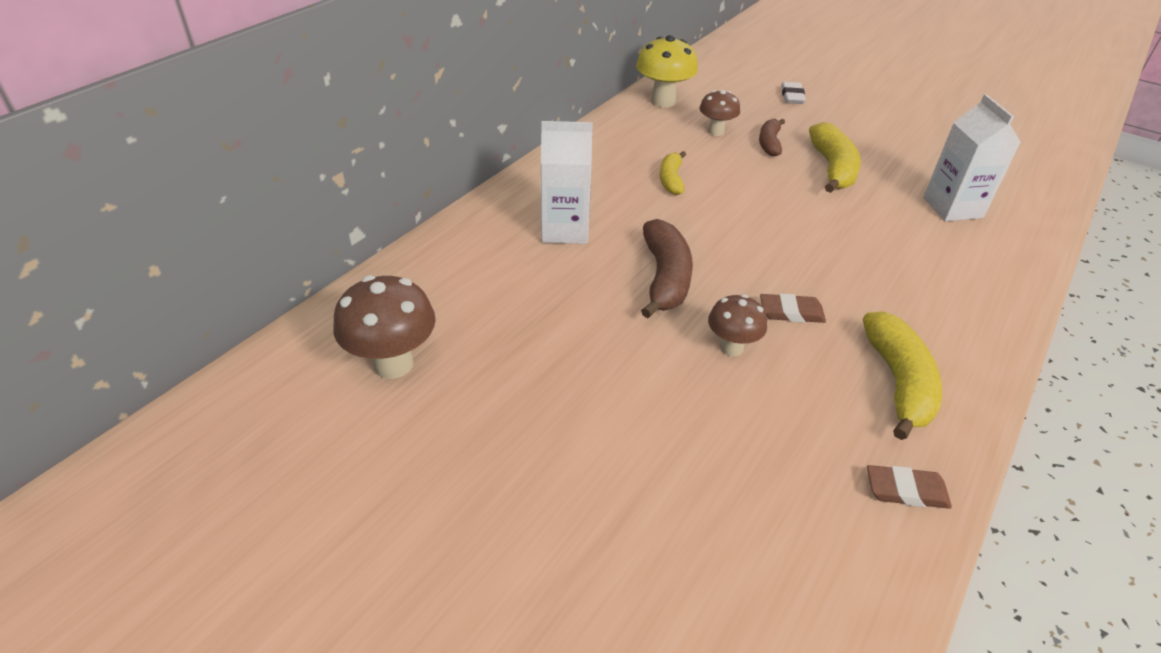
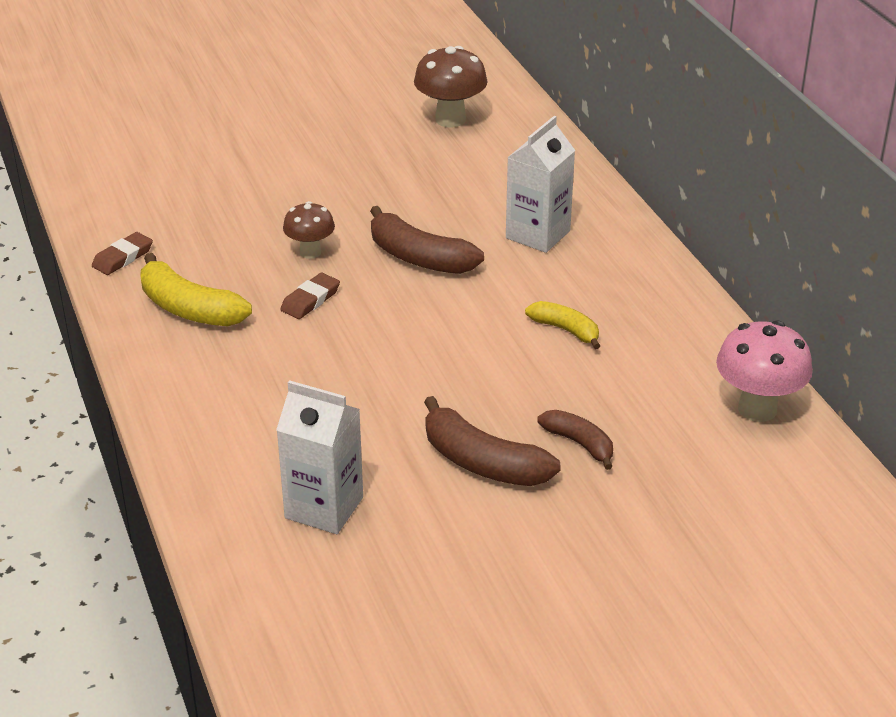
camera: 125 degrees right, 5 degrees down
yellow mushroom [636,35,698,108] -> pink mushroom [716,320,813,422]
brown mushroom [699,90,740,136] -> none
white eraser [781,82,806,104] -> none
yellow banana [809,122,861,193] -> brown banana [424,396,561,486]

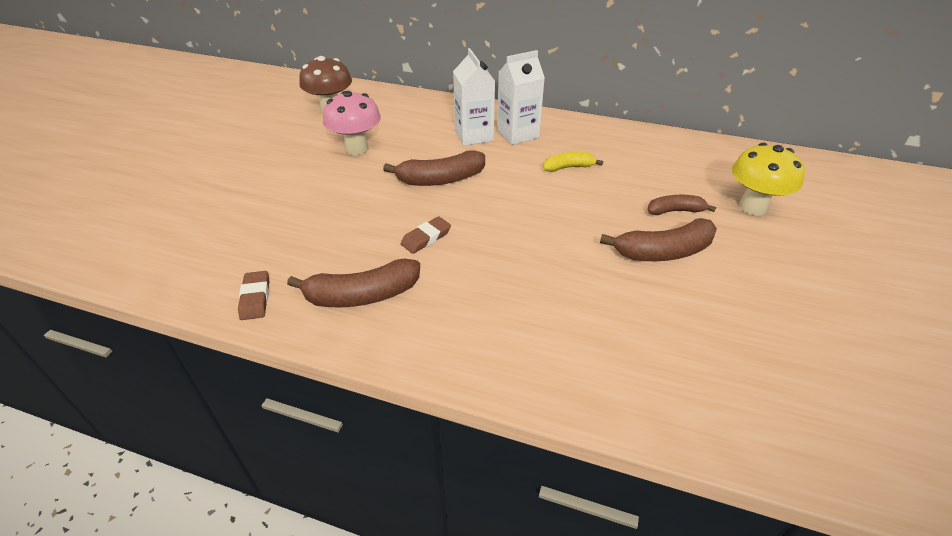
camera: 50 degrees left, 5 degrees up
yellow banana [140,253,252,326] -> brown banana [287,258,420,307]
white carton [276,380,363,534] -> white carton moved to [497,50,545,145]
brown eraser [280,273,340,319] -> brown eraser turned 60 degrees clockwise [401,216,451,254]
brown mushroom [283,201,335,259] -> none
pink mushroom [716,320,813,422] -> pink mushroom moved to [323,91,381,155]
none -> yellow mushroom [732,143,805,215]

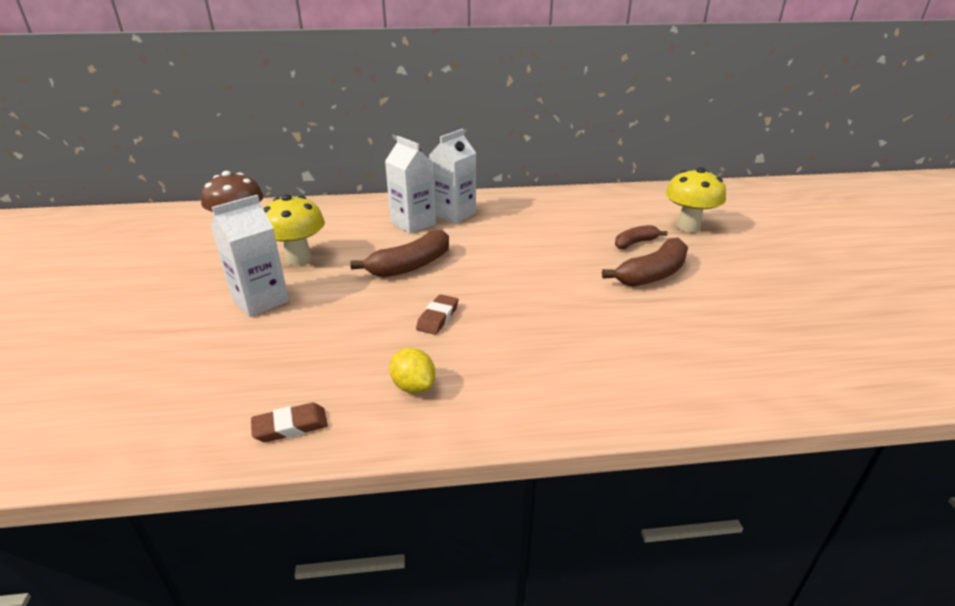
camera: 25 degrees left, 10 degrees down
brown eraser [238,271,269,320] -> brown eraser turned 75 degrees counterclockwise [251,403,328,442]
brown banana [287,258,420,307] -> yellow lemon [389,348,435,393]
pink mushroom [323,91,381,155] -> yellow mushroom [263,194,325,265]
yellow banana [543,152,603,172] -> none
none -> white carton [211,195,289,317]

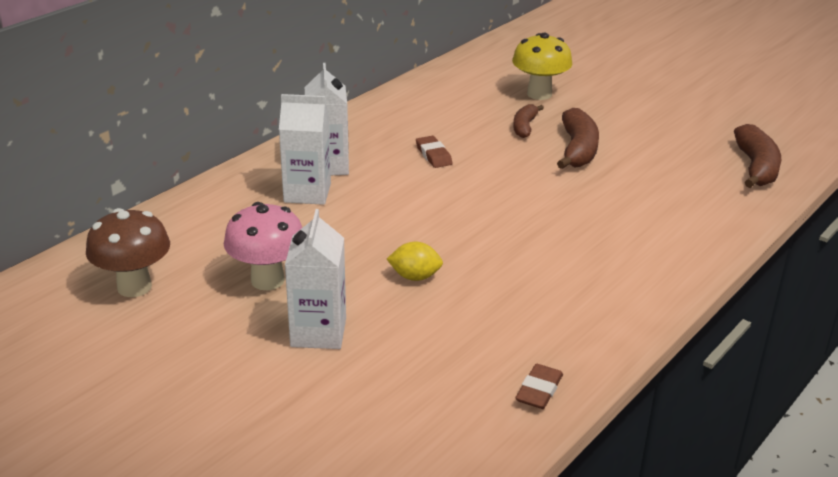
camera: 45 degrees left, 0 degrees up
yellow mushroom [263,194,325,265] -> pink mushroom [224,202,302,290]
brown banana [350,230,449,277] -> brown banana moved to [734,124,781,188]
yellow lemon [389,348,435,393] -> yellow lemon moved to [387,242,443,281]
brown eraser [416,294,458,335] -> brown eraser moved to [416,136,453,168]

